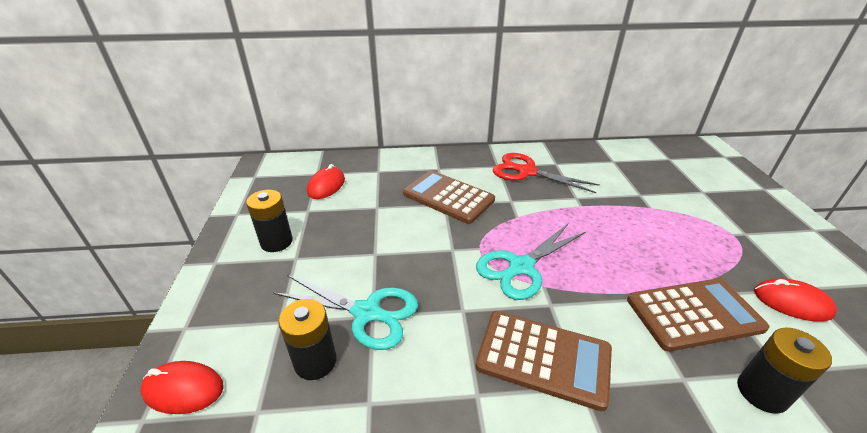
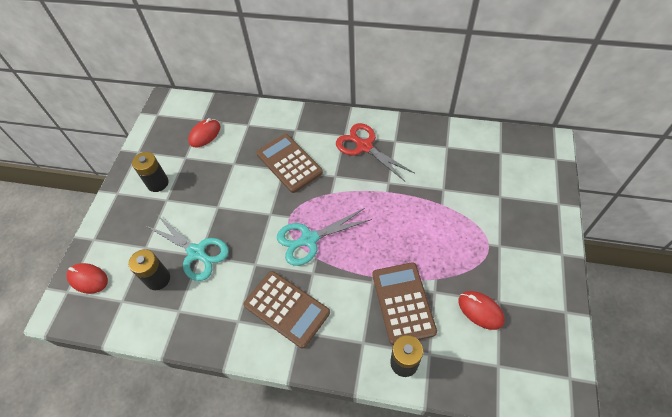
camera: 20 degrees right, 20 degrees up
brown calculator [627,279,769,352] -> brown calculator turned 105 degrees counterclockwise [372,262,437,345]

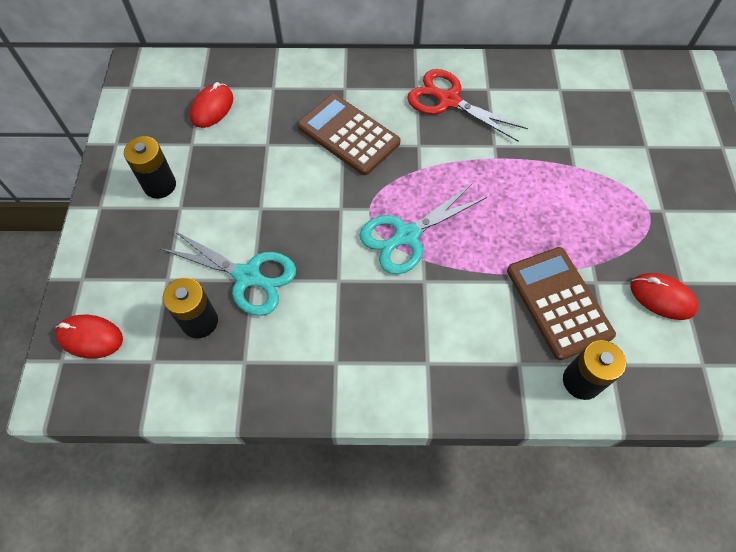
camera: 15 degrees left, 5 degrees up
brown calculator [243,271,330,349] -> none

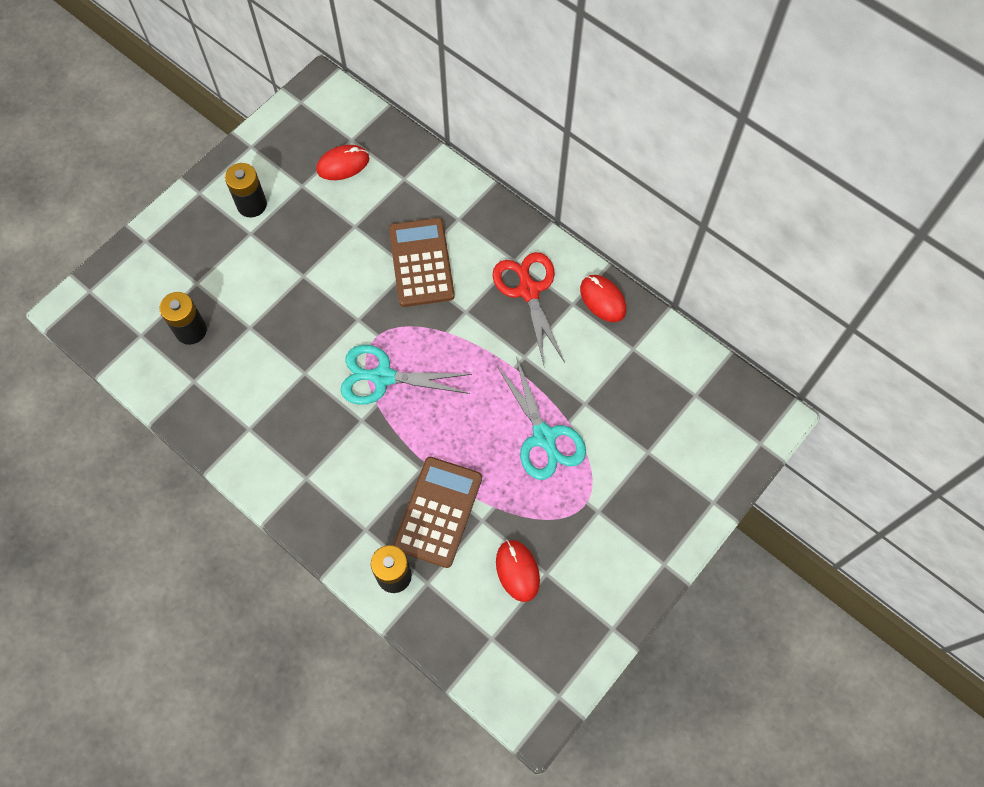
camera: 40 degrees right, 5 degrees up
red mouse [55,315,123,359] -> red mouse moved to [580,275,626,322]
turquoise scissors [159,230,296,316] -> turquoise scissors moved to [497,357,586,480]

